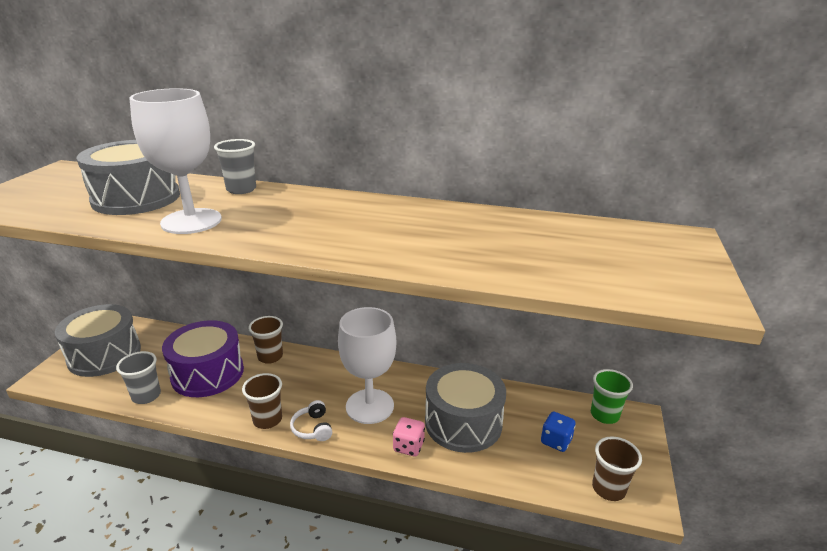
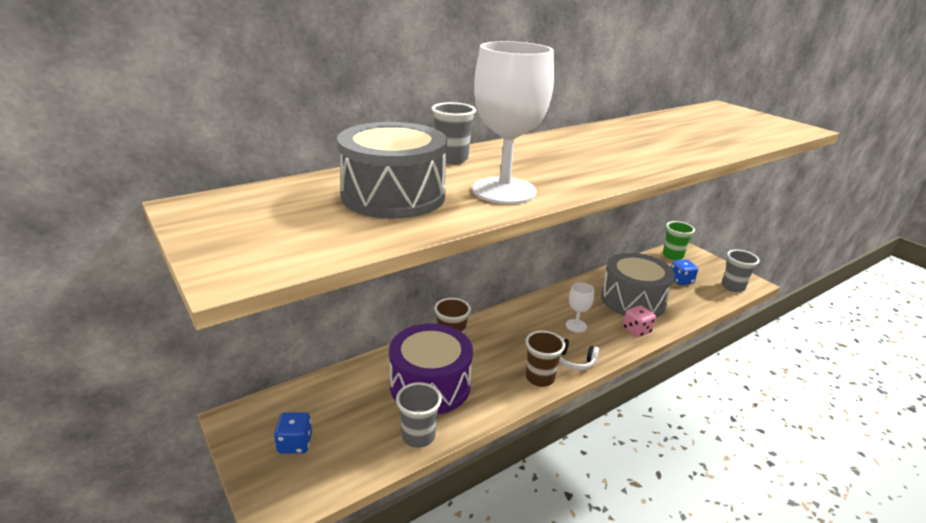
camera: 50 degrees left, 0 degrees up
grey drum [55,304,141,377] -> blue dice [274,412,312,454]
white goblet [338,307,396,424] -> white goblet [566,282,594,333], size x0.48
brown cup [592,436,642,501] -> grey cup [722,250,760,292]

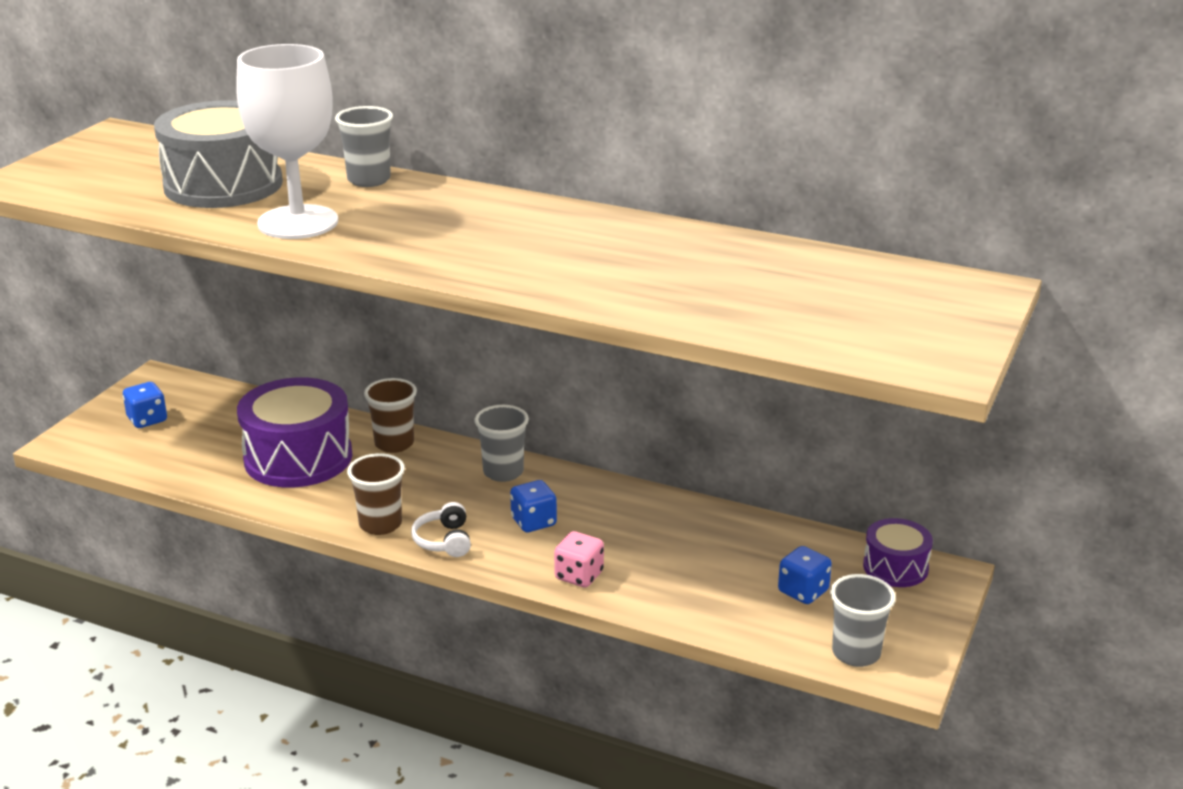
camera: 60 degrees right, 0 degrees up
grey cup [396,382,442,448] -> grey cup moved to [475,405,529,482]
white goblet [566,282,594,333] -> blue dice [510,480,557,532]
grey drum [601,253,675,317] -> none
green cup [663,221,695,260] -> purple drum [863,518,933,587]

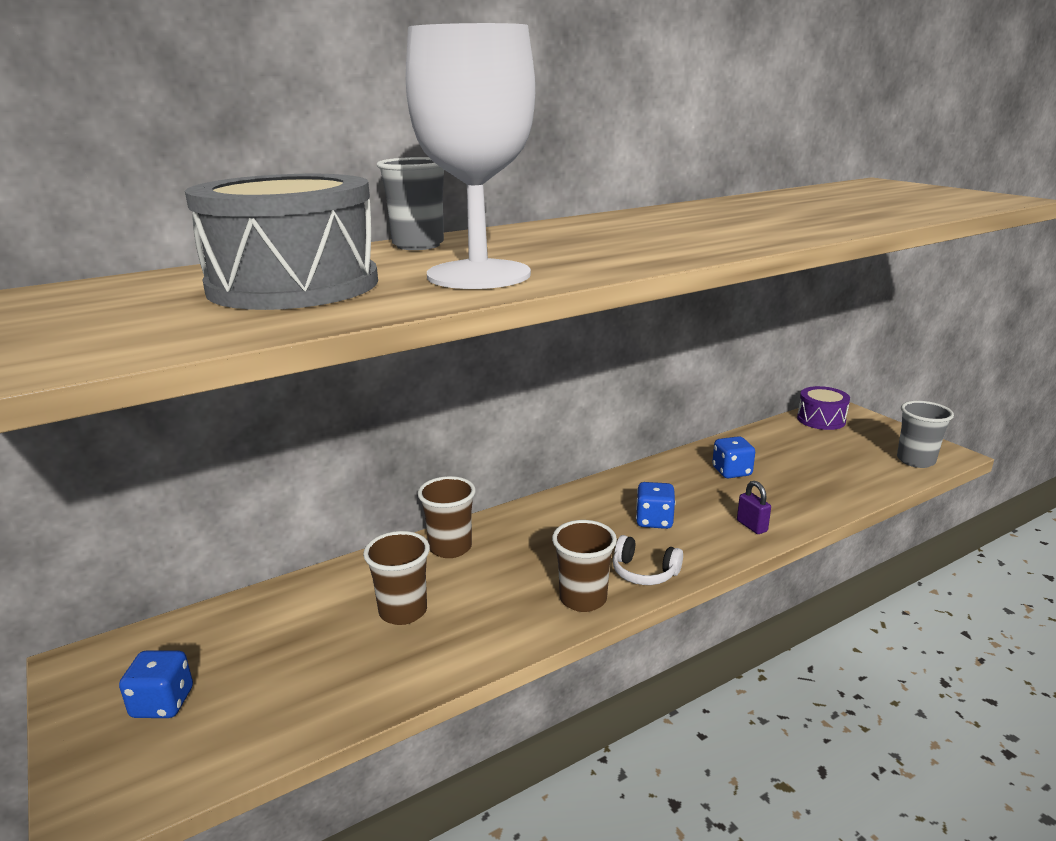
camera: 55 degrees left, 5 degrees down
purple drum [237,377,352,488] -> brown cup [363,531,430,625]
grey cup [475,405,529,482] -> none
pink dice [554,531,604,588] -> purple padlock [737,481,771,534]
blue dice [778,546,832,604] -> blue dice moved to [712,436,755,478]

